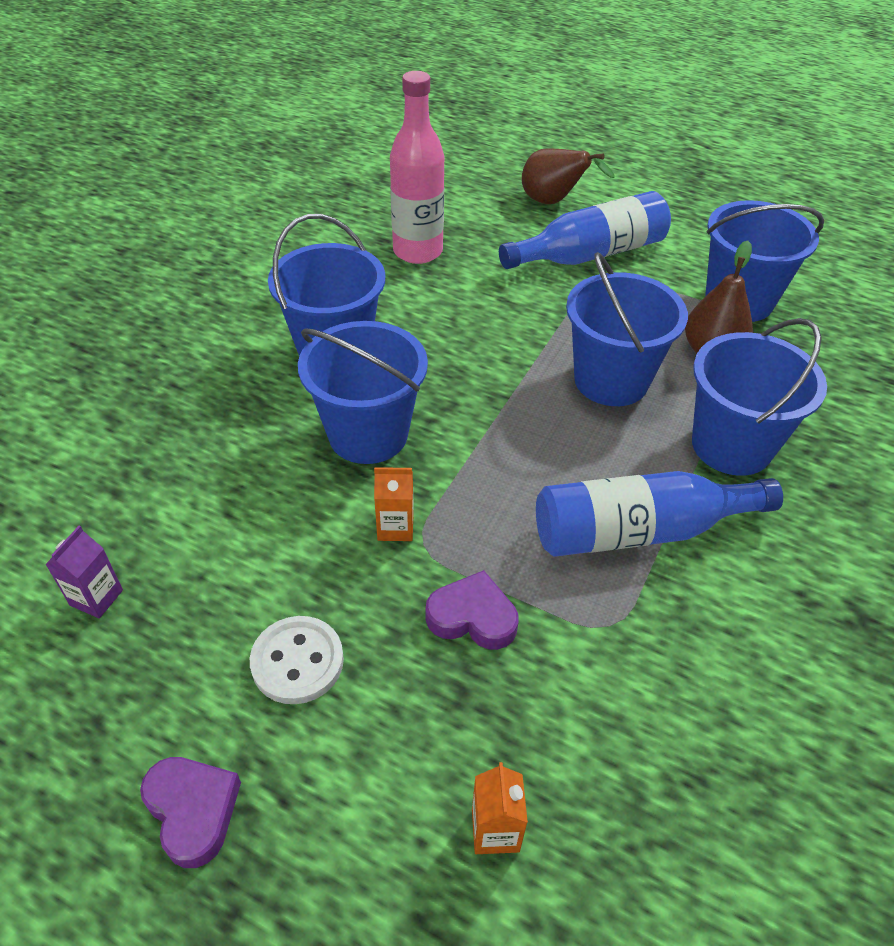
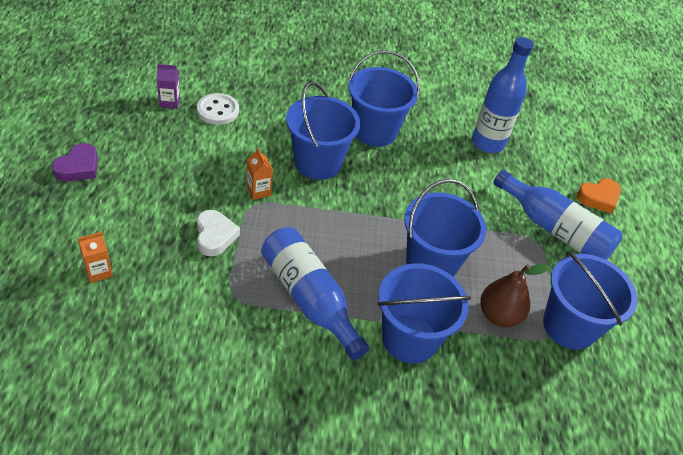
camera: 60 degrees right, 0 degrees up
white button [250,616,344,704] -> white button moved to [197,93,239,125]
pink bottle [390,71,444,264] -> blue bottle [472,37,534,153]
purple heart [426,570,518,650] -> white heart [197,210,240,256]
brown pear [522,148,615,204] -> orange heart [577,178,621,214]

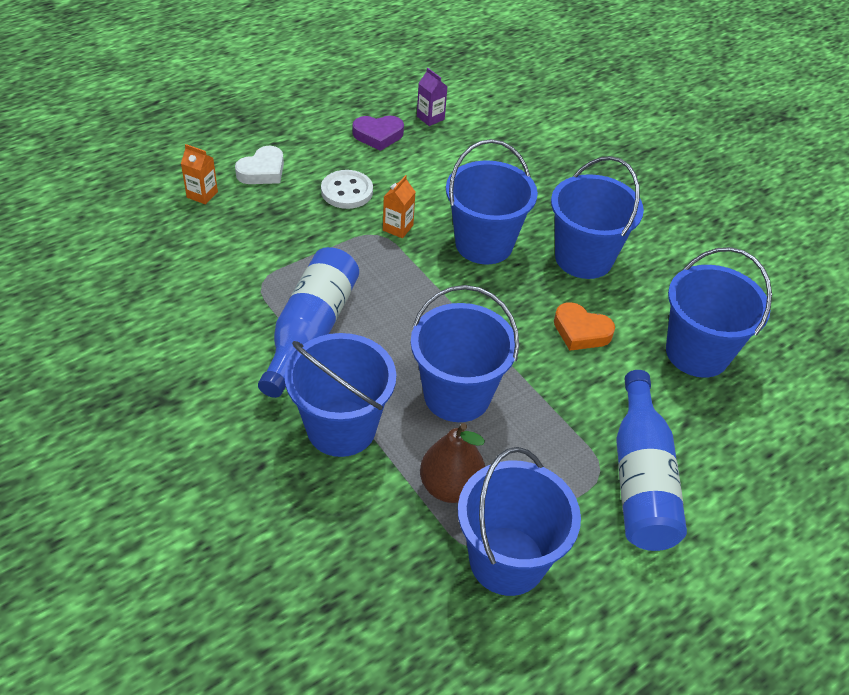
camera: 55 degrees right, 0 degrees up
purple heart [52,143,98,182] -> purple heart moved to [353,116,404,151]
white button [197,93,239,125] -> white button moved to [321,170,373,209]
white heart [197,210,240,256] -> white heart moved to [235,146,284,184]
blue bottle [472,37,534,153] -> blue bucket [666,247,772,378]
orange heart [577,178,621,214] -> orange heart moved to [554,302,615,351]

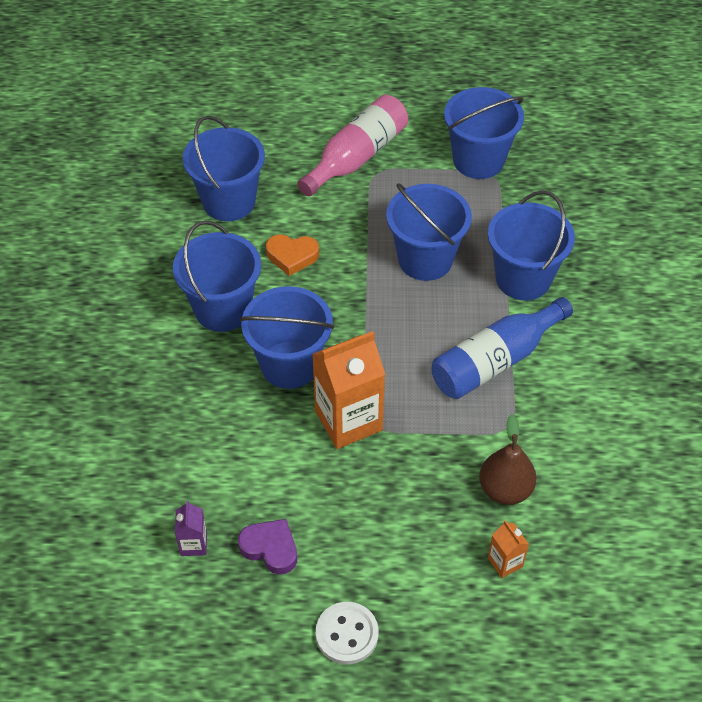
camera: 140 degrees left, 5 degrees up
white heart [235,146,284,184] -> none
white button [321,170,373,209] -> white button moved to [316,602,379,664]
orange carton [383,175,415,238] -> orange carton [312,331,385,449], size x2.14
brown pear [420,423,485,503] -> brown pear moved to [479,414,537,505]
orange heart [554,302,615,351] -> orange heart turned 120 degrees clockwise [266,234,319,276]
blue bottle [616,370,687,551] -> pink bottle [297,95,408,196]

